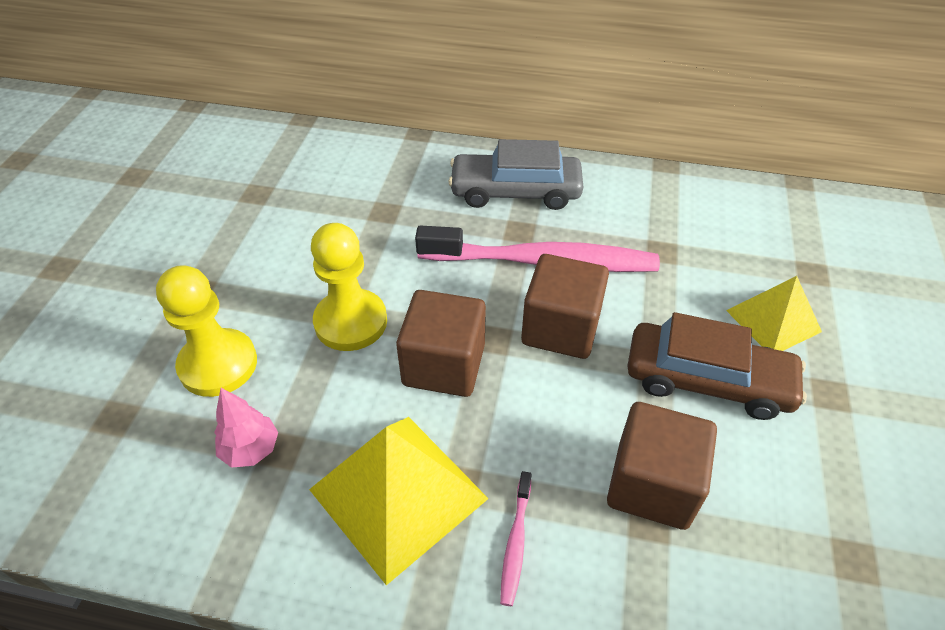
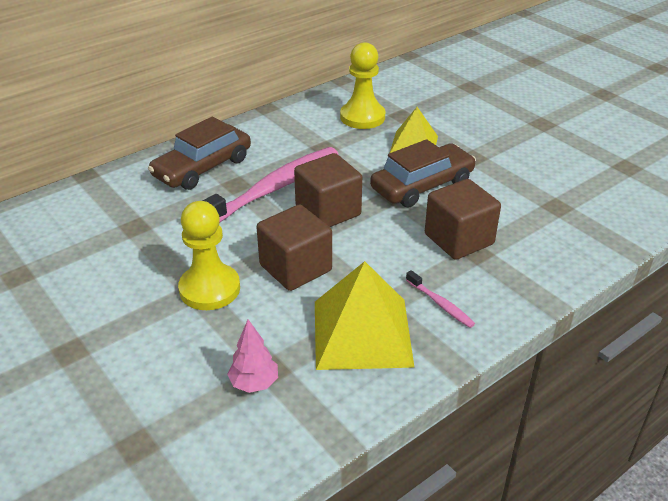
camera: 50 degrees left, 10 degrees down
yellow pawn [156,265,257,397] -> yellow pawn moved to [340,42,385,129]
grey car [448,139,583,210] -> brown car [148,117,251,190]

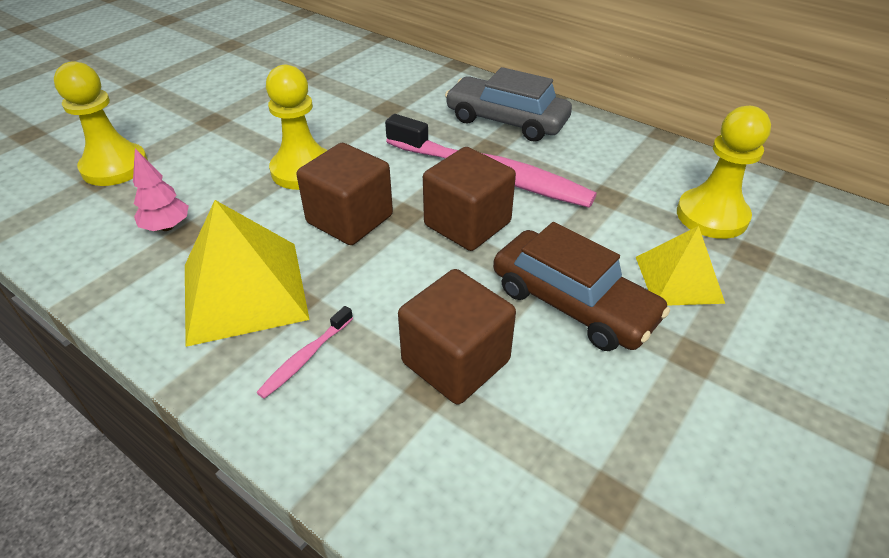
camera: 75 degrees right, 5 degrees up
brown car [148,117,251,190] -> grey car [445,67,572,142]
none -> yellow pawn [54,61,148,186]

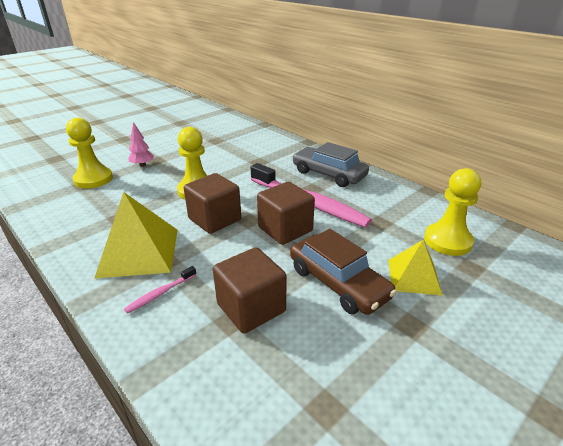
camera: 10 degrees right, 10 degrees down
pink tree [133,148,189,231] -> pink tree moved to [128,122,154,167]

